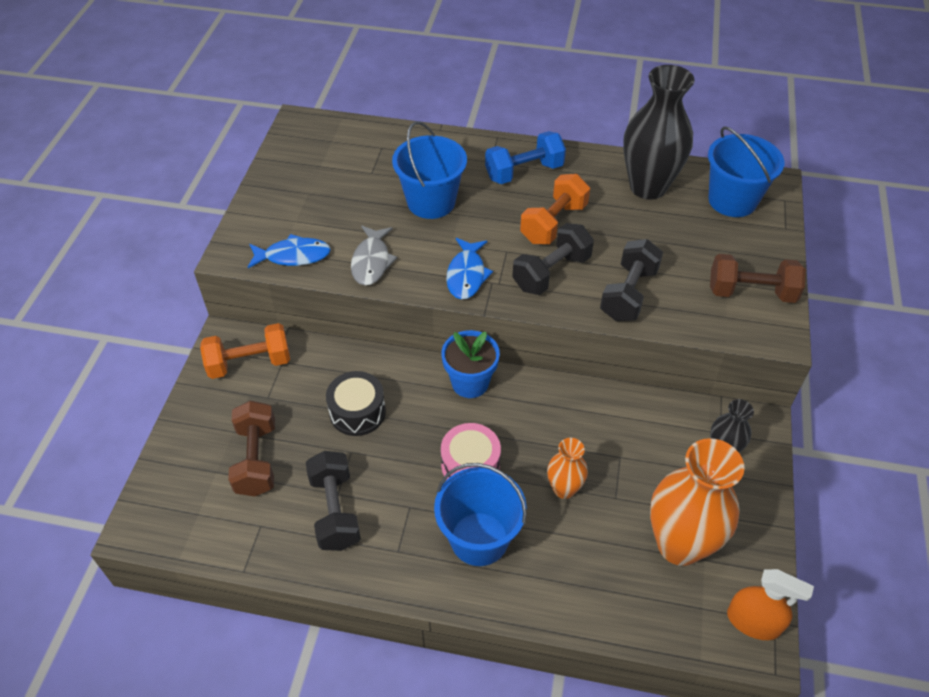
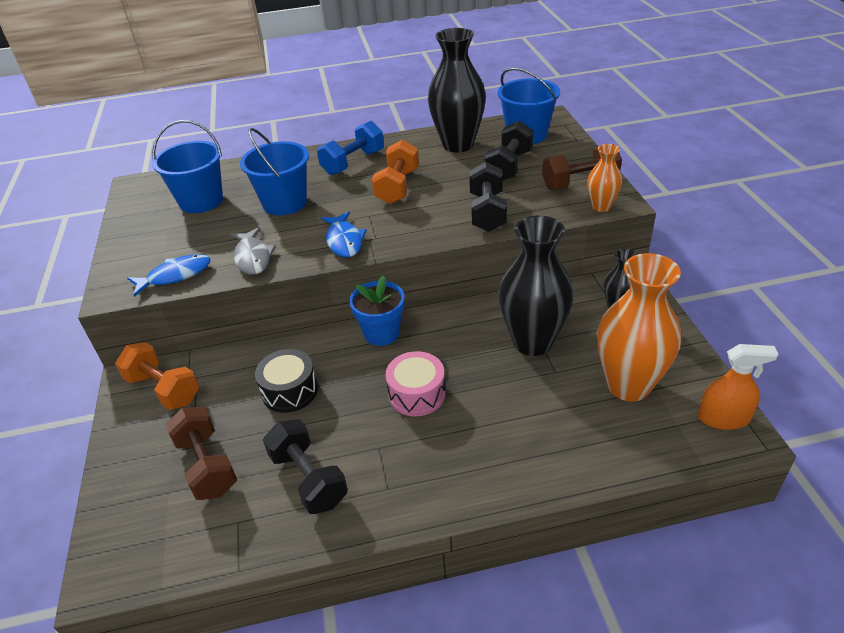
camera: 20 degrees left, 10 degrees down
orange dumbbell [200,323,290,379] -> orange dumbbell turned 75 degrees clockwise [115,342,199,410]
blue bucket [434,463,527,566] -> blue bucket moved to [152,120,223,213]
black dumbbell [512,223,594,295] -> black dumbbell moved to [484,121,534,181]
orange vase [547,438,588,499] -> orange vase moved to [587,144,622,212]
none -> black vase [499,216,574,356]

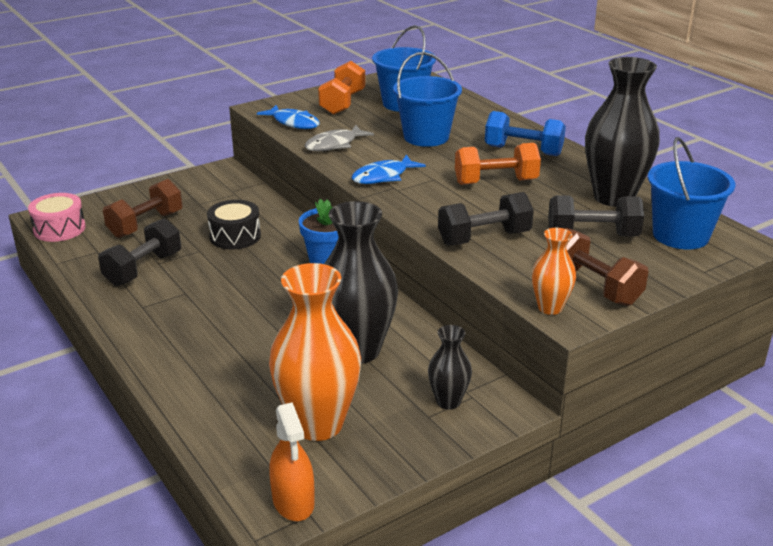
camera: 65 degrees right, 10 degrees down
orange dumbbell [115,342,199,410] -> orange dumbbell moved to [318,61,365,115]
pink drum [386,351,446,416] -> pink drum moved to [28,193,86,242]

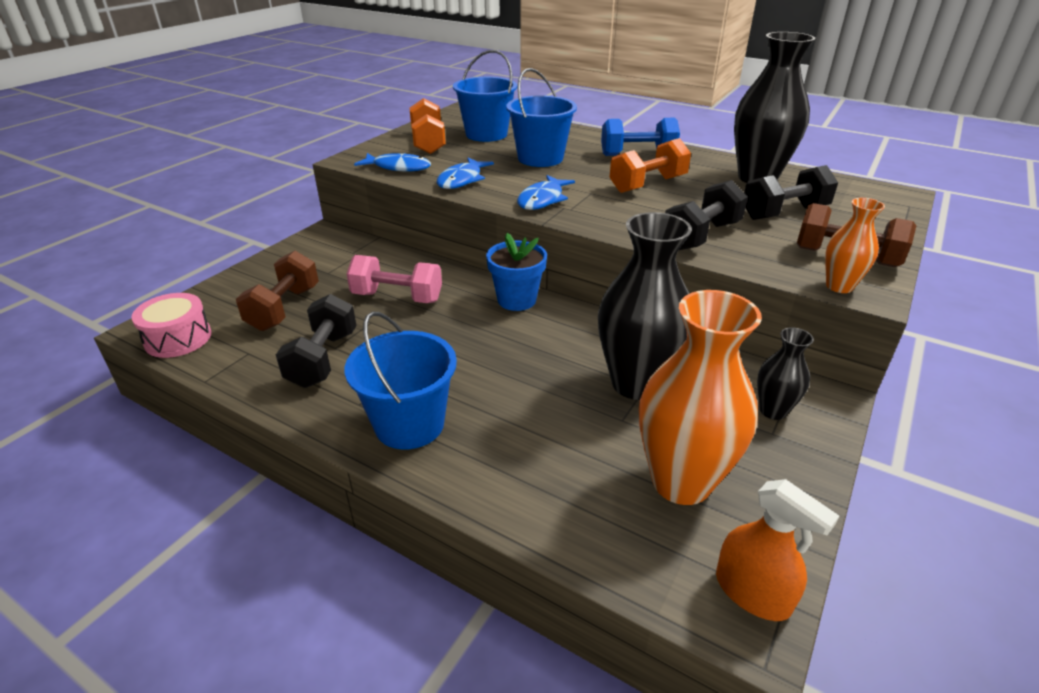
camera: 25 degrees left, 5 degrees up
black drum [207,200,261,249] -> pink dumbbell [347,255,442,303]
grey fish [305,125,374,151] -> blue fish [437,158,494,189]
blue bucket [648,137,736,249] -> blue bucket moved to [345,312,457,449]

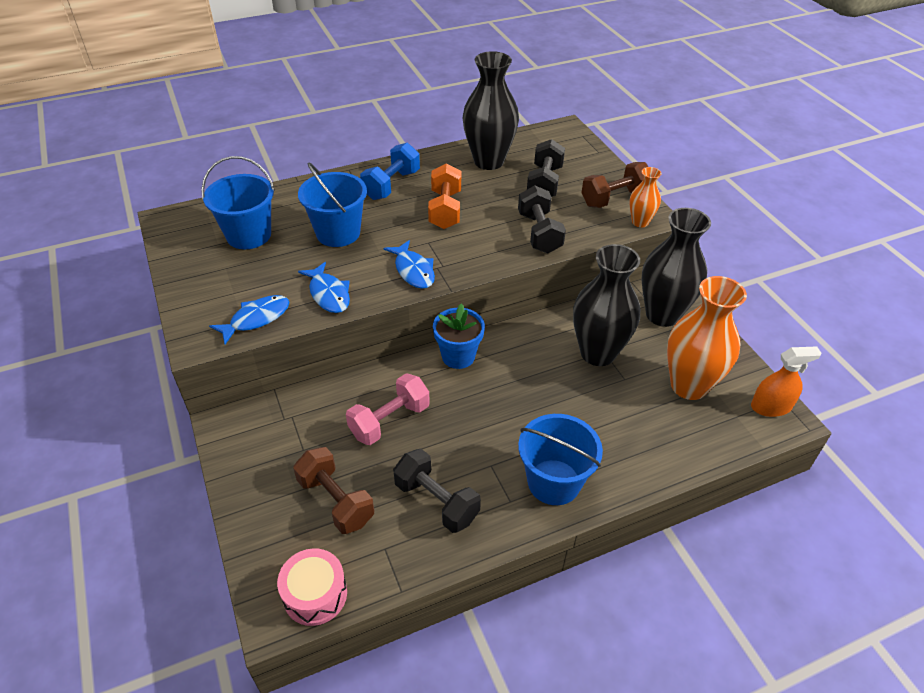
camera: 55 degrees left, 10 degrees up
orange dumbbell [409,98,446,154] -> none
black vase [757,327,814,420] -> black vase [641,208,711,327], size x1.98

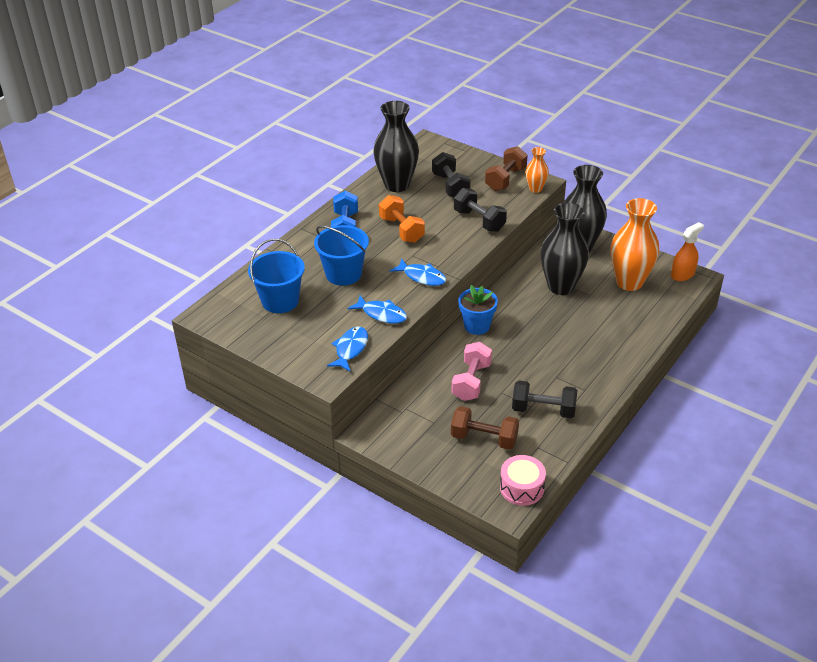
camera: 30 degrees left, 5 degrees down
blue bucket [518,414,603,505] -> none

